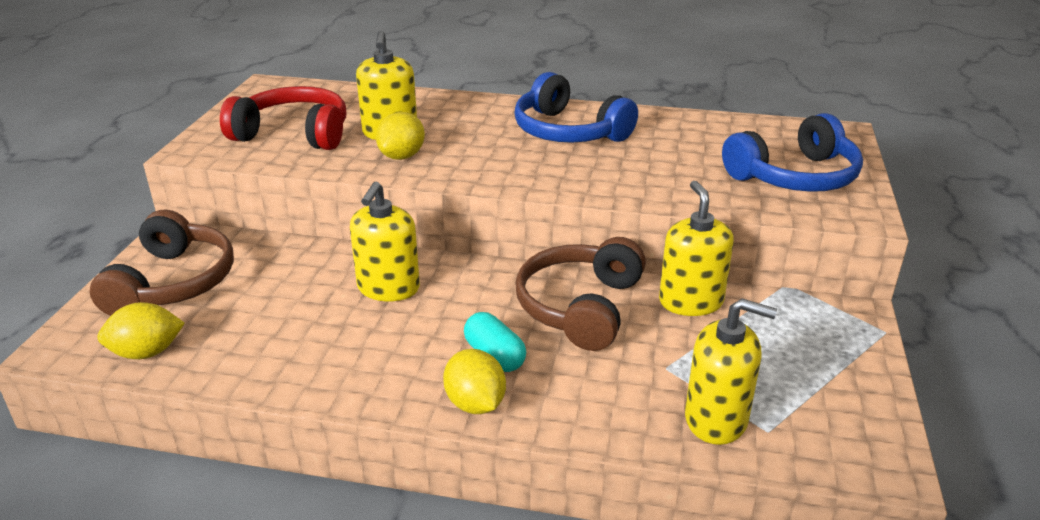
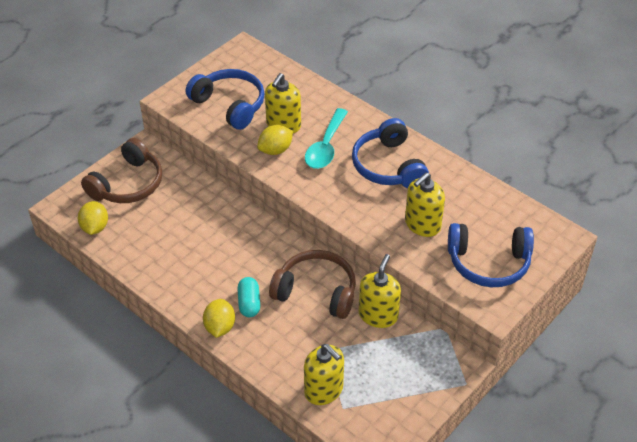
camera: 30 degrees right, 15 degrees up
yellow lemon [97,302,185,359] -> yellow lemon turned 75 degrees clockwise [78,201,108,235]
red headphones [220,86,346,150] -> blue headphones [186,69,265,130]
yellow soap dispenser [350,182,420,301] -> yellow soap dispenser moved to [405,173,445,237]
brown headphones [515,237,646,351] -> brown headphones turned 60 degrees clockwise [269,250,356,319]
none -> turquoise spoon [305,108,348,169]

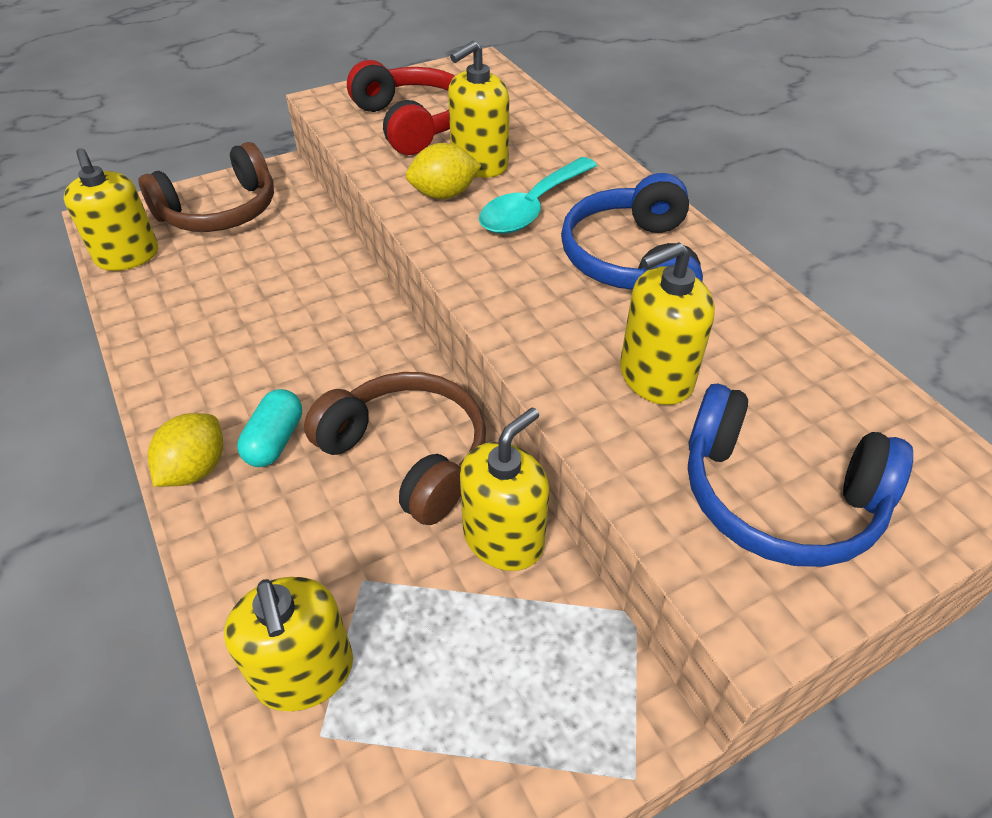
camera: 20 degrees right, 0 degrees up
yellow lemon [78,201,108,235] -> yellow soap dispenser [64,148,158,271]
blue headphones [186,69,265,130] -> red headphones [347,60,455,155]

